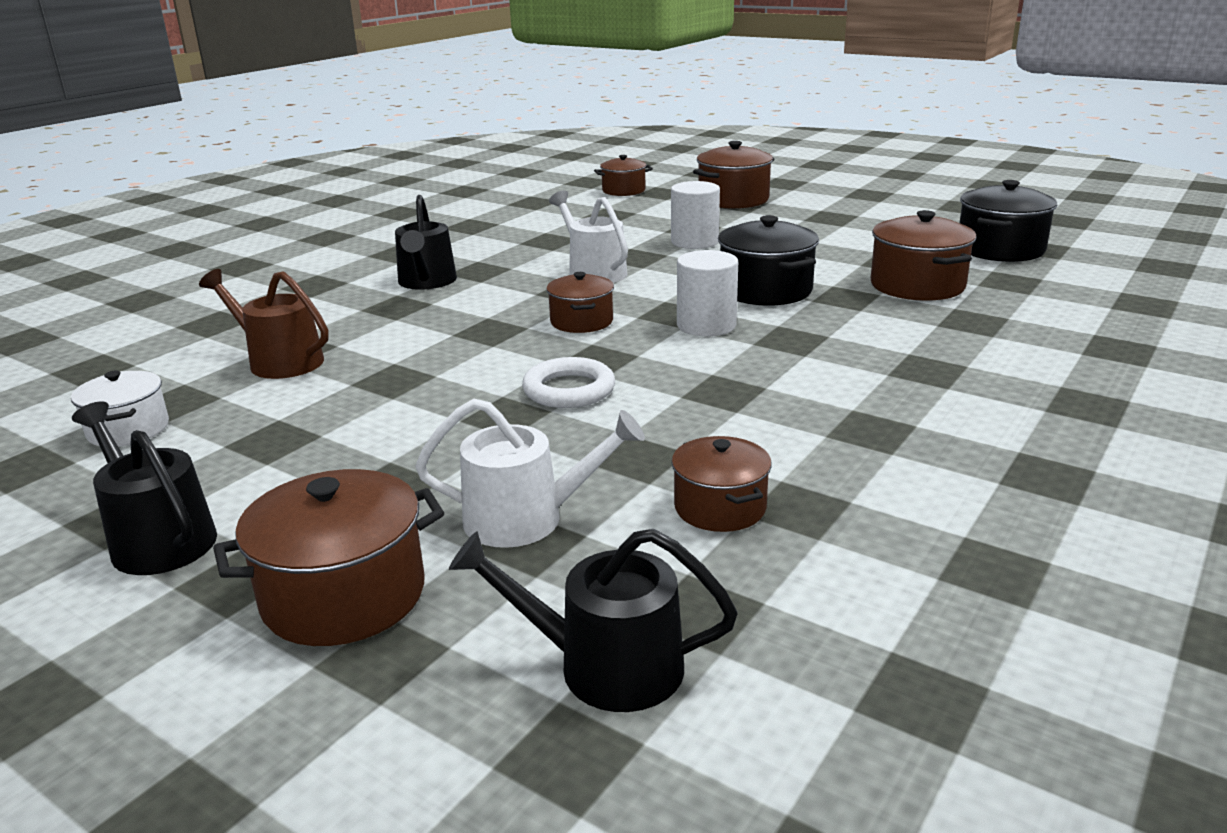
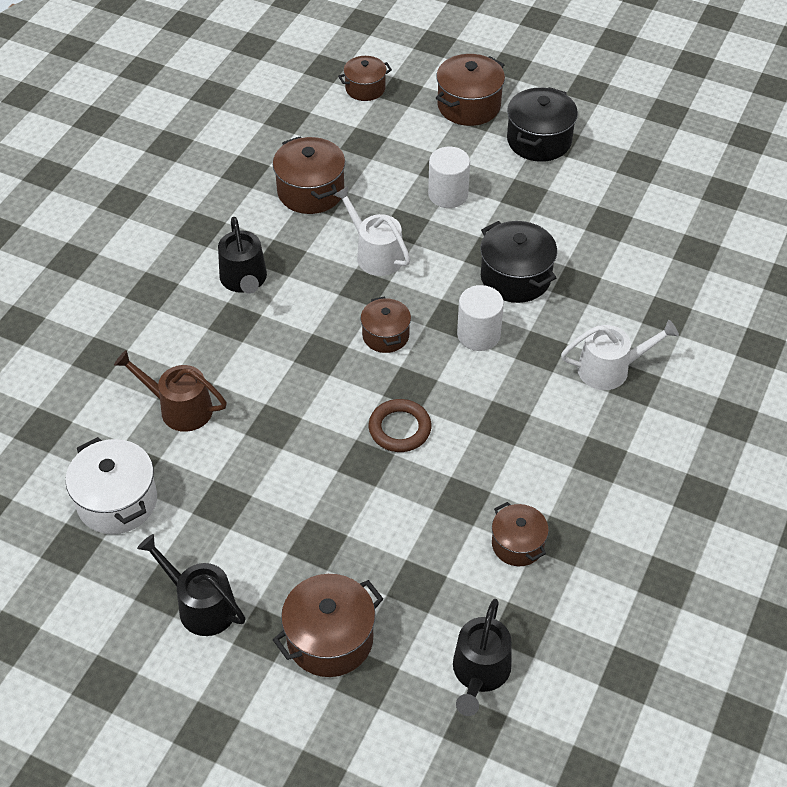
camera: 10 degrees left, 25 degrees up
white pot [71,371,169,447] -> white pot [65,437,157,534], size x1.56
white watering can [415,399,645,548] -> white watering can moved to [561,320,679,390]
black watering can [449,529,738,712] -> black watering can turned 75 degrees counterclockwise [453,599,512,716]
white ring [522,357,615,408] -> brown ring [369,399,432,452]
brown pot [871,210,977,301] -> brown pot moved to [273,136,345,214]
black pot [959,180,1057,262] -> black pot moved to [507,87,578,162]

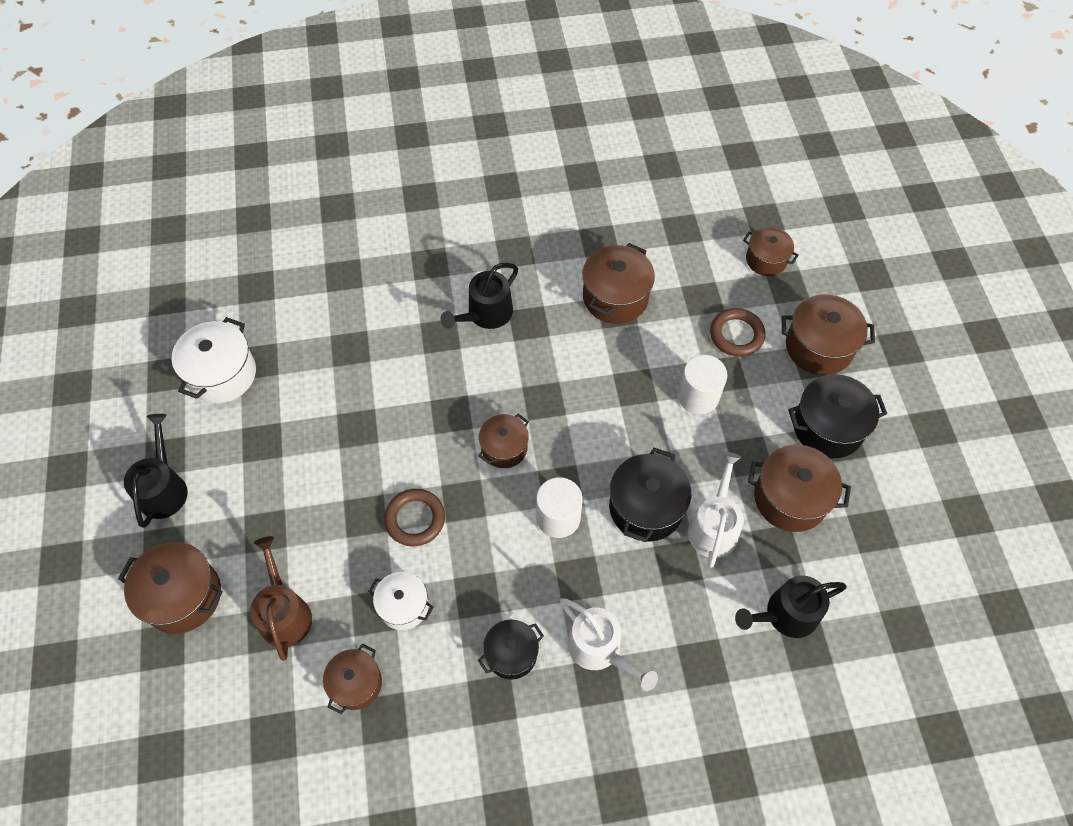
camera: 55 degrees right, 10 degrees up
brown watering can [114,350,227,432] -> brown watering can moved to [250,536,312,661]
white watering can [334,186,410,276] -> white watering can moved to [688,452,744,568]
black watering can [453,599,512,716] -> black watering can moved to [735,576,847,638]
none -> white pot [368,572,434,630]
none -> black pot [478,619,544,680]
none -> brown ring [710,308,765,357]
none -> brown pot [748,445,851,532]

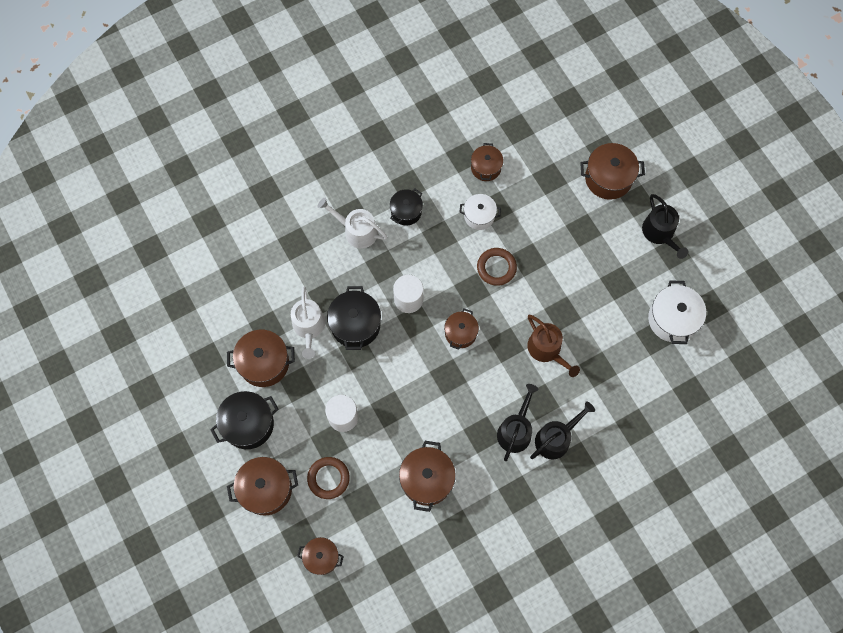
camera: 160 degrees right, 10 degrees up
brown watering can [250,536,312,661] -> brown watering can moved to [527,315,580,377]
black watering can [735,576,847,638] -> black watering can moved to [530,402,595,459]

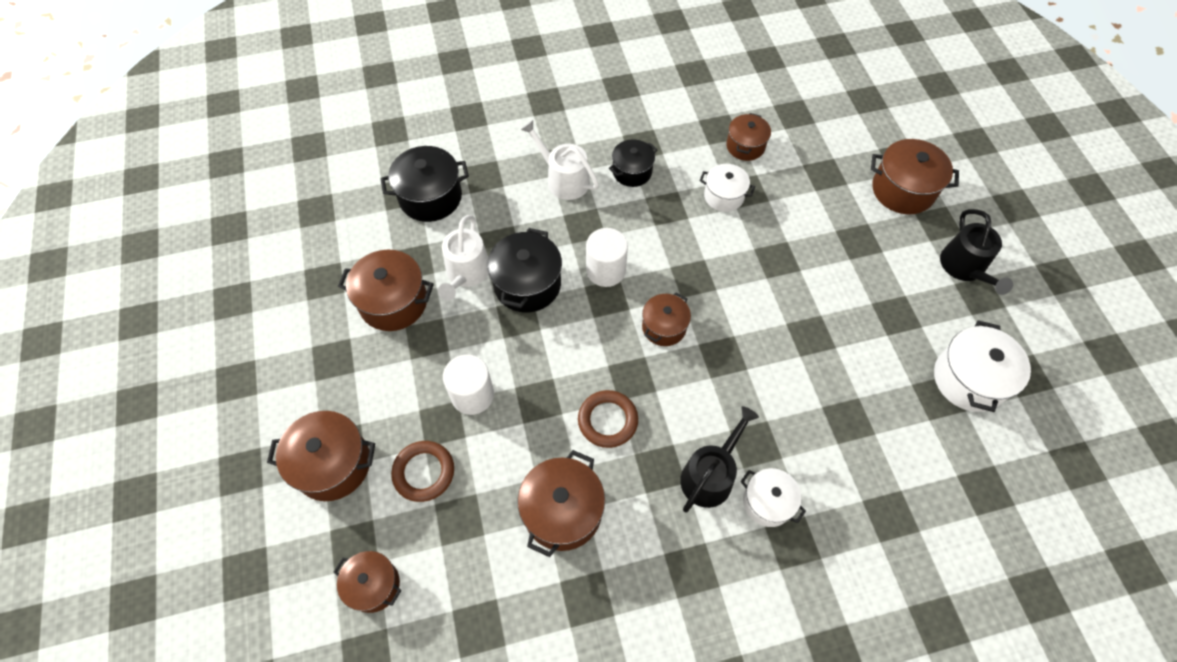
camera: 15 degrees right, 10 degrees down
black pot [210,391,278,449] -> black pot moved to [380,146,469,222]
brown ring [477,248,517,286] -> brown ring moved to [578,390,638,448]
brown watering can [527,315,580,377] -> none
black watering can [530,402,595,459] -> white pot [740,468,806,527]

